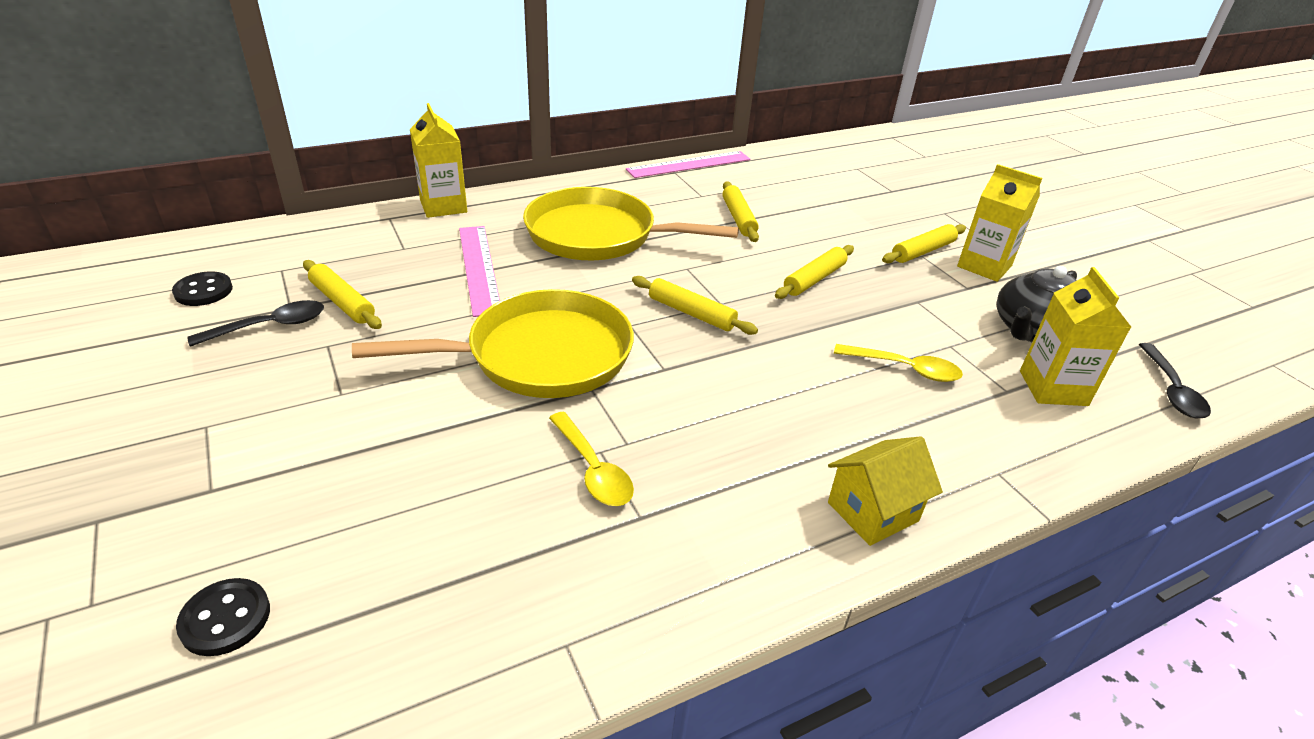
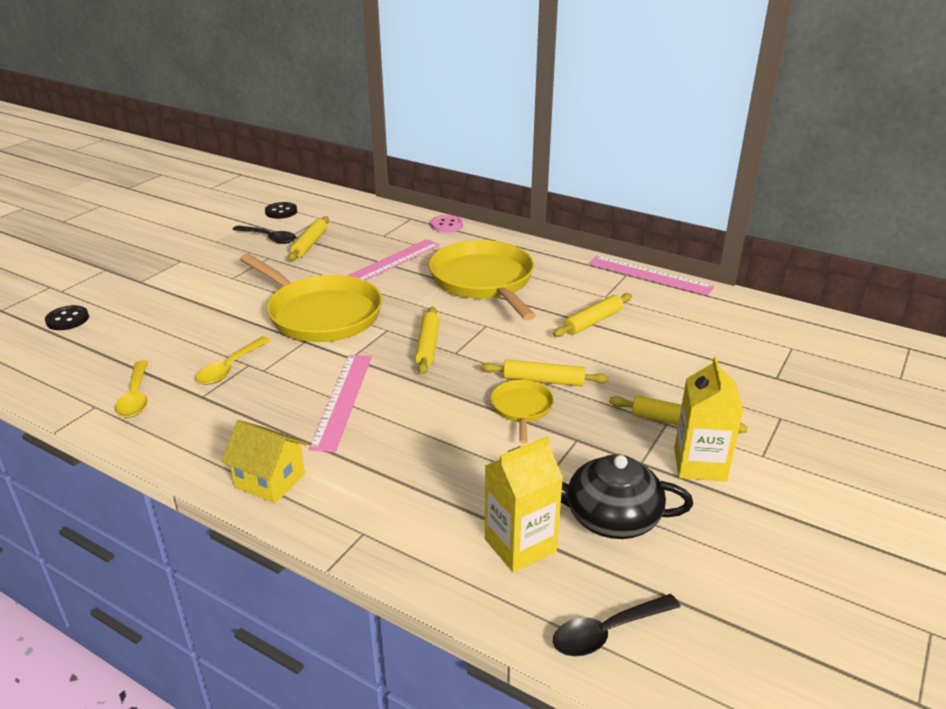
camera: 60 degrees right, 5 degrees down
yellow carton [410,103,467,218] -> pink button [431,215,463,233]
yellow spoon [834,344,963,382] -> yellow spoon moved to [115,360,148,418]
none -> pink ruler [309,355,372,452]
none -> yellow pan [491,380,554,444]

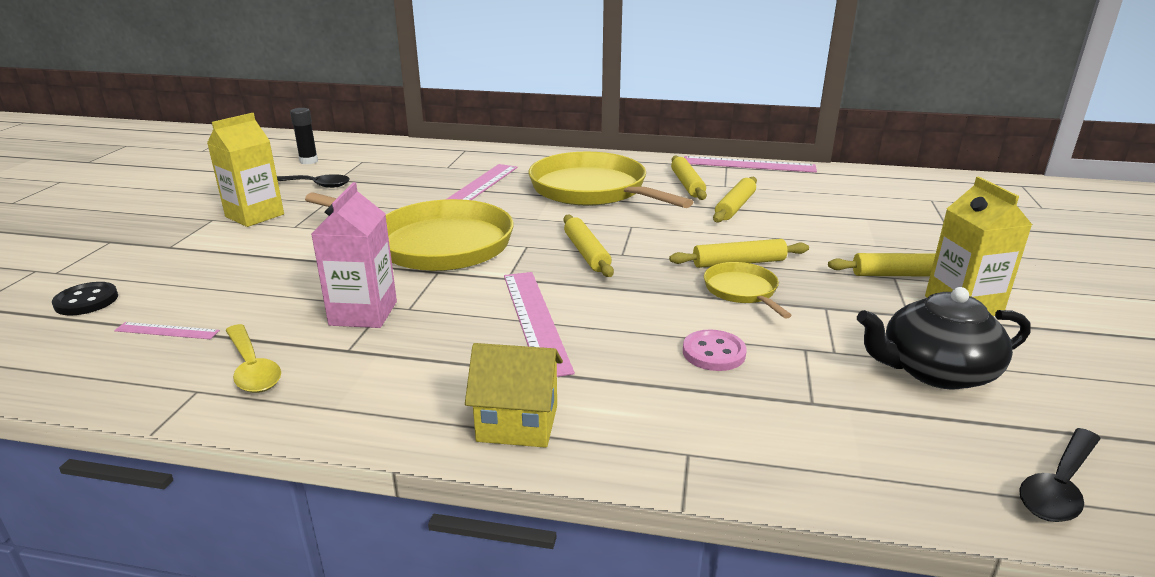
camera: 20 degrees left, 5 degrees down
yellow spoon [196,337,271,385] -> pink carton [311,182,397,328]
black button [265,202,297,219] -> black glue stick [290,108,318,164]
yellow rolling pin [288,216,329,261] -> yellow rolling pin moved to [671,156,707,200]
pink button [431,215,463,233] -> pink button moved to [683,329,747,371]
yellow carton [485,436,563,573] -> yellow carton moved to [207,113,284,227]
none -> pink ruler [114,322,220,339]

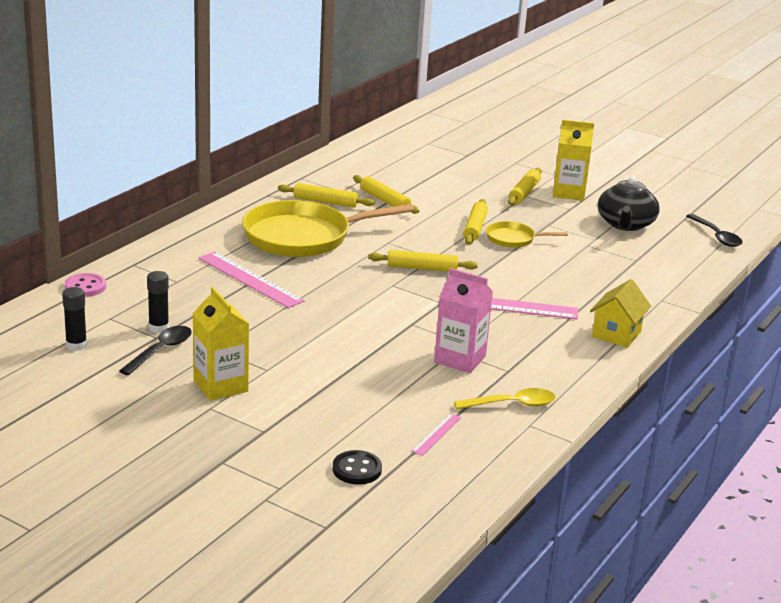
camera: 70 degrees left, 0 degrees up
yellow pan [305,192,514,271] -> none
pink button [683,329,747,371] -> pink button moved to [65,273,106,297]
pink ruler [684,156,817,173] -> none
none -> black glue stick [147,271,169,333]

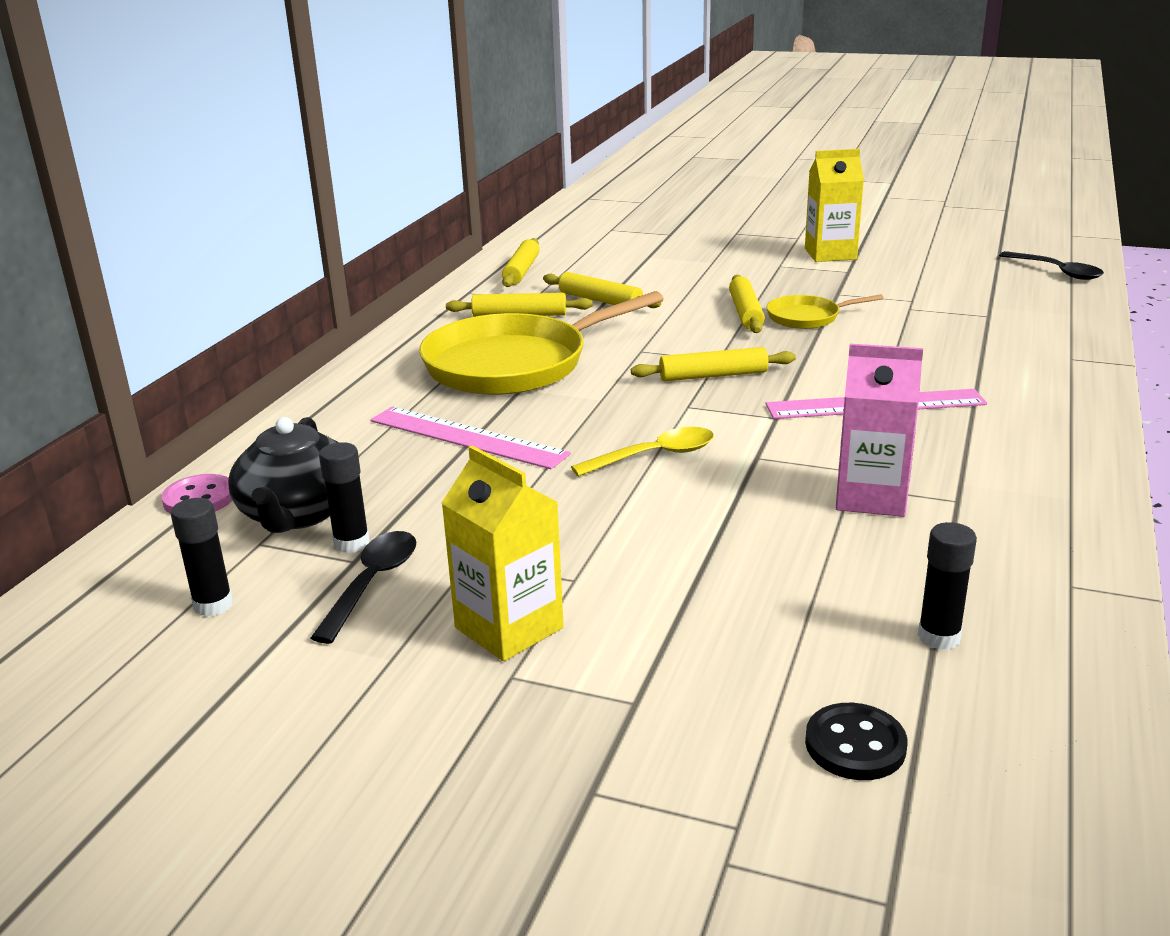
camera: 10 degrees left, 0 degrees up
pink ruler [411,413,462,456] -> black glue stick [918,522,977,650]
yellow spoon [454,388,556,409] -> yellow spoon moved to [571,427,714,477]
yellow rolling pin [508,168,542,206] -> yellow rolling pin moved to [502,238,540,287]
yellow house [590,279,651,348] -> none
black teapot [598,176,660,231] -> black teapot moved to [228,417,339,533]

